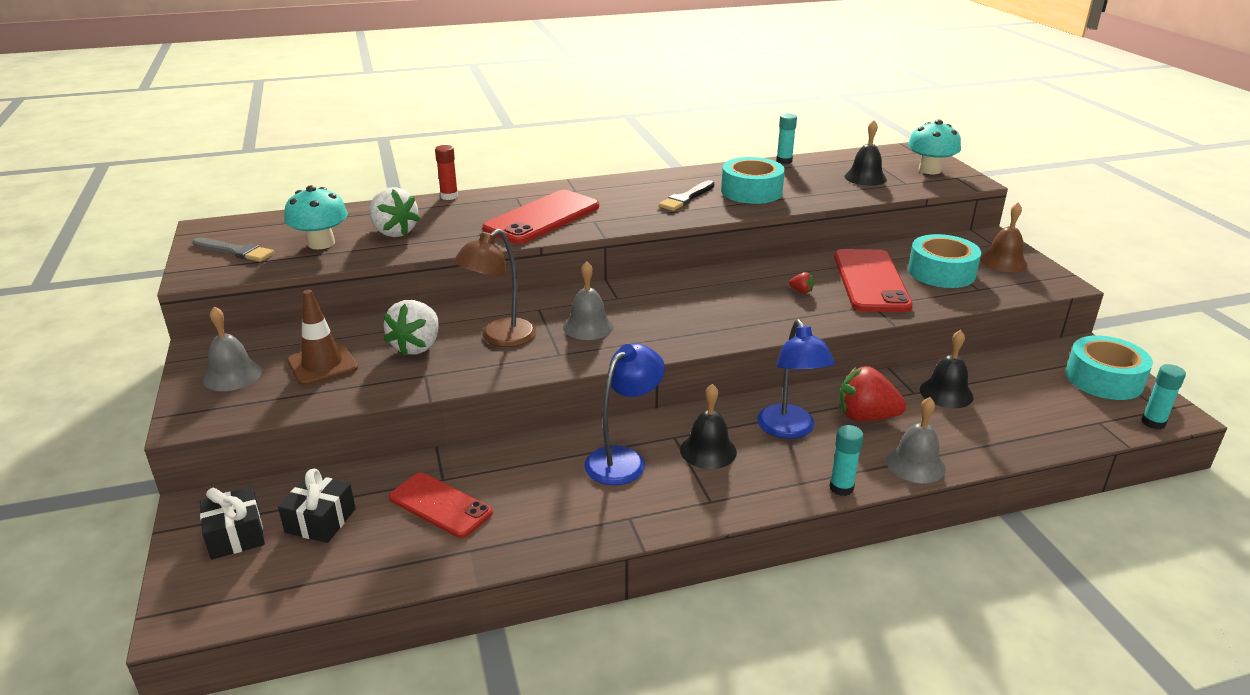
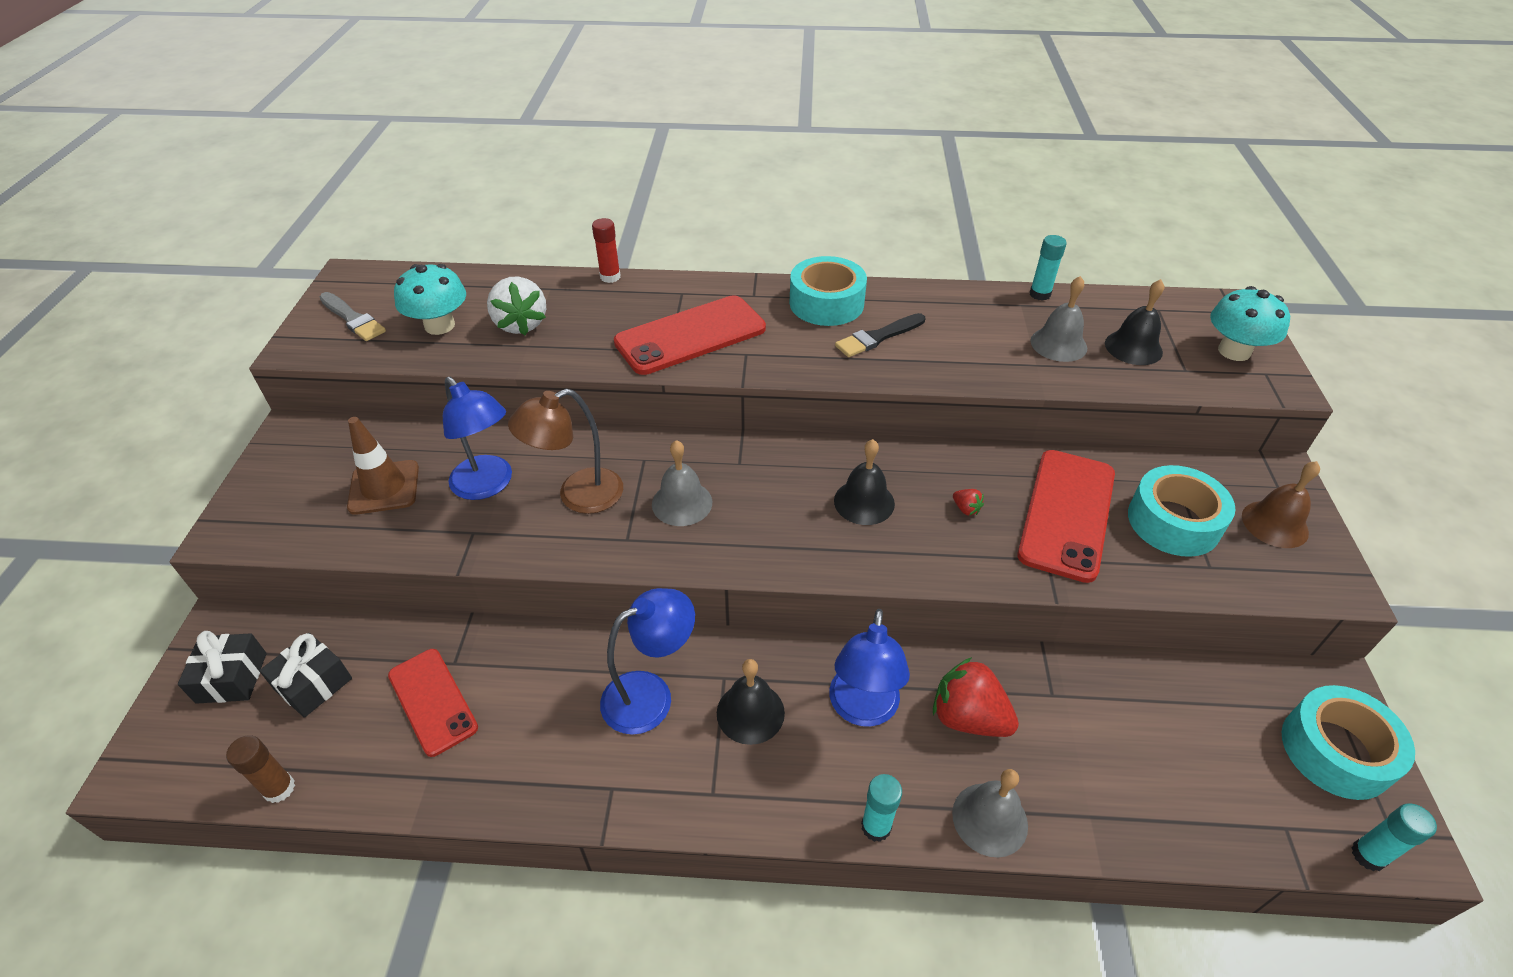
camera: 20 degrees right, 15 degrees up
grey bell [203,306,262,391] -> grey bell moved to [1030,276,1087,362]
white strawberry [384,300,439,356] -> blue lamp [443,377,512,500]
turquoise tape [721,157,785,204] -> turquoise tape moved to [790,256,867,326]
black bell [920,330,973,408] -> black bell moved to [834,439,895,525]
none -> brown glue stick [226,735,295,803]

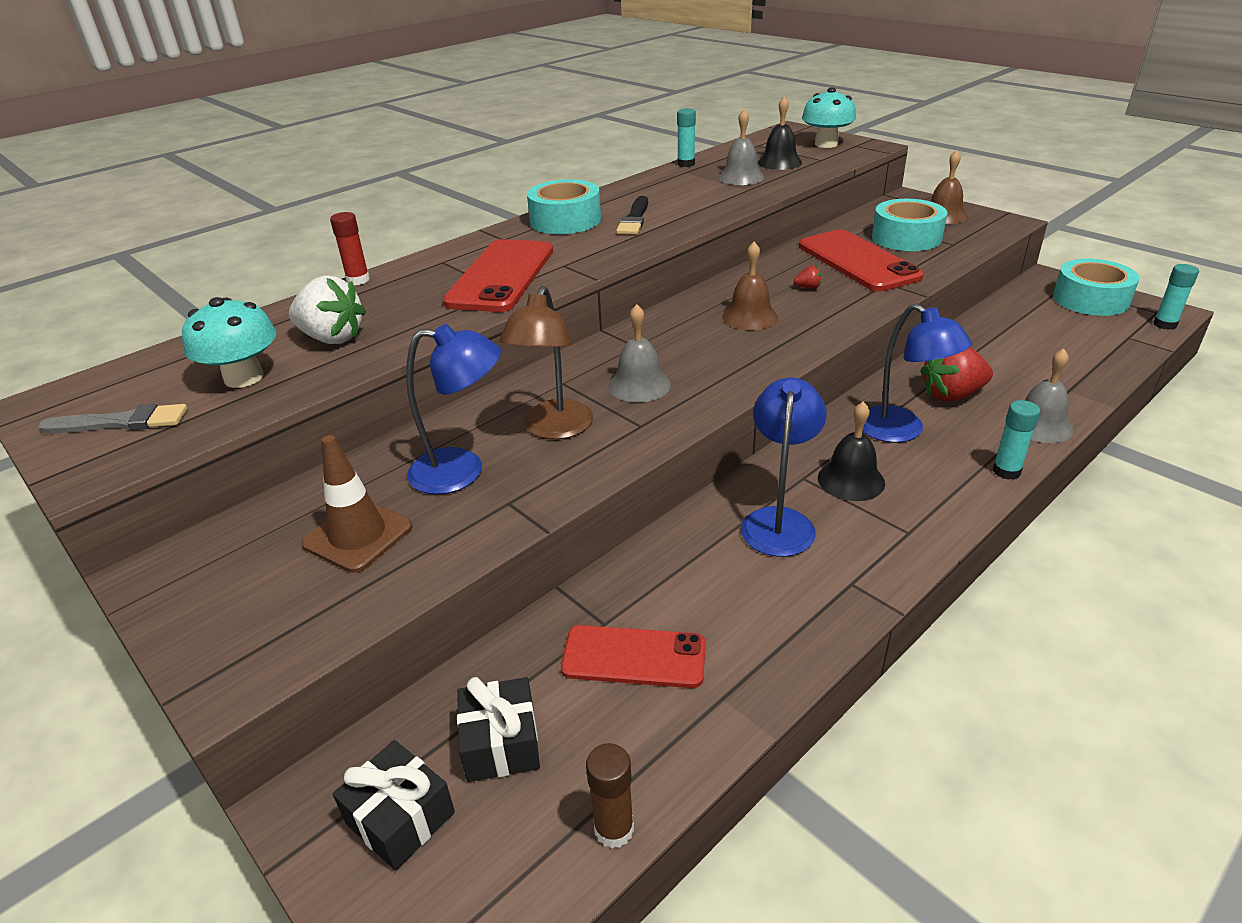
camera: 45 degrees left, 10 degrees down
black bell [834,439,895,525] -> brown bell [722,242,778,330]

